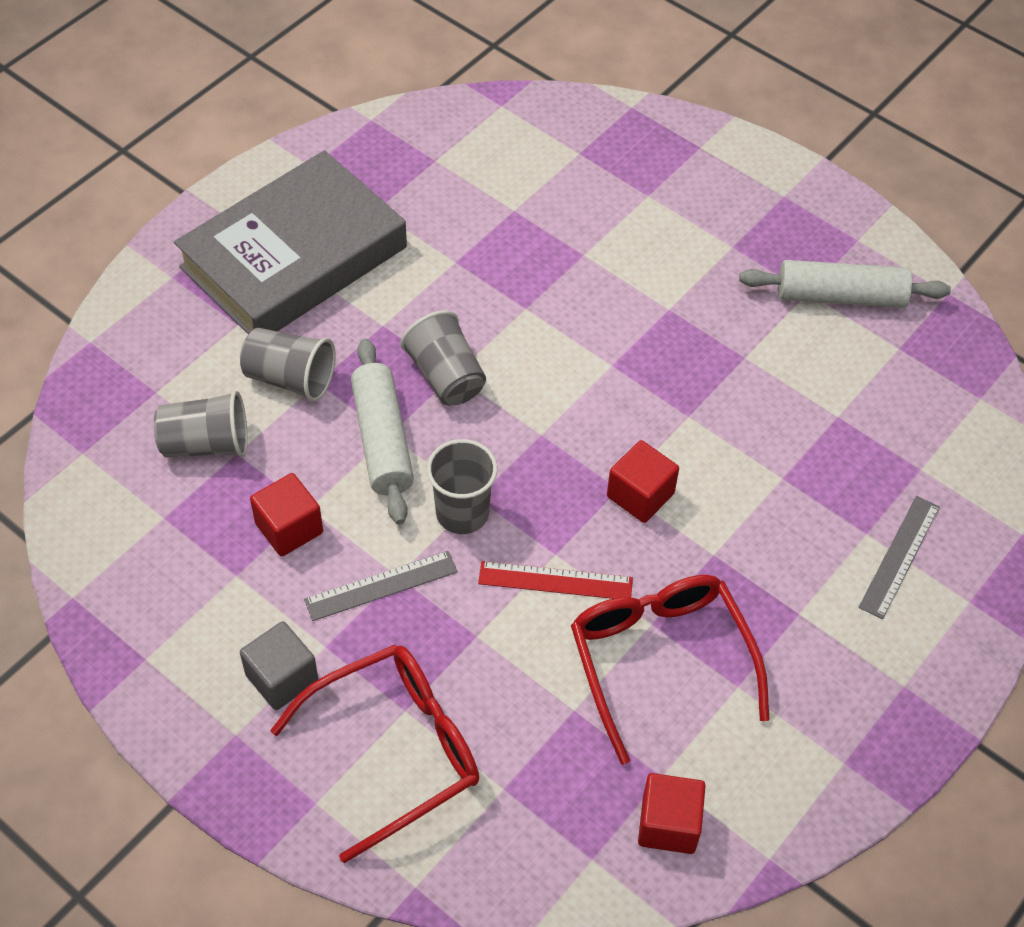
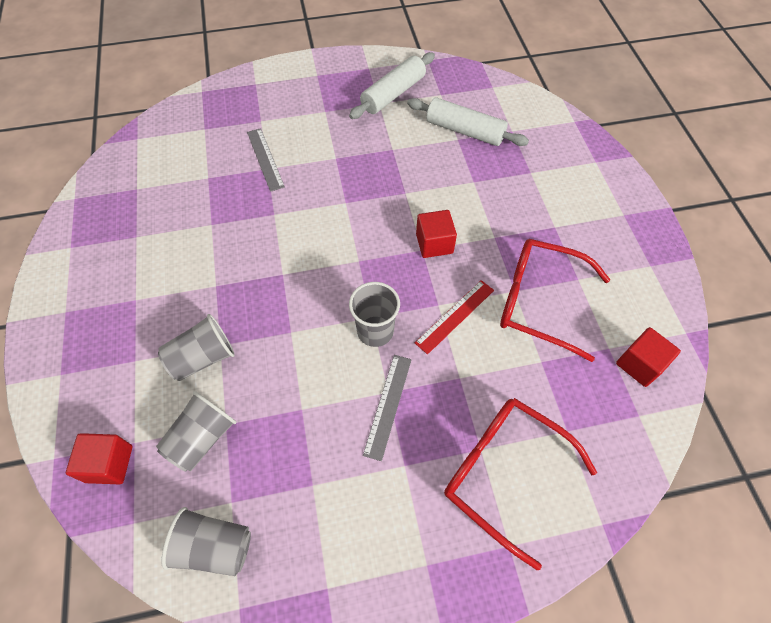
camera: 50 degrees left, 5 degrees up
grey book [174,150,407,334] -> none
grey cube [240,621,318,710] -> none
red cube [250,473,323,557] -> red cube moved to [66,433,132,484]
red glasses [270,644,479,863] -> red glasses turned 60 degrees counterclockwise [444,398,597,570]
white rolling pin [351,338,414,525] -> white rolling pin moved to [407,98,529,146]
grey cup [401,310,486,405] -> grey cup moved to [161,507,251,576]
grey ruler [858,496,940,619] -> grey ruler moved to [247,128,285,192]

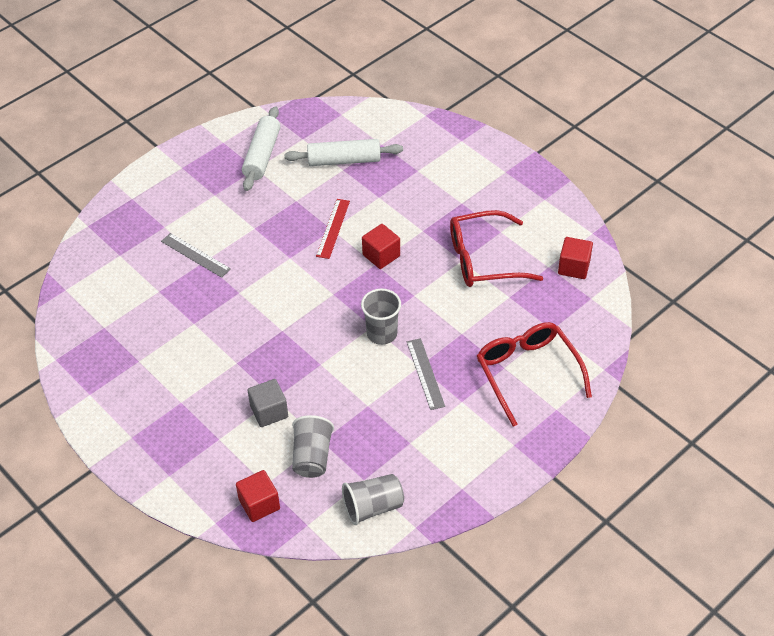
camera: 30 degrees left, 10 degrees down
grey cup [158,314,235,381] -> grey cube [248,379,288,427]
red ruler [415,280,494,355] -> red ruler moved to [316,199,350,259]
red glasses [444,398,597,570] -> red glasses turned 60 degrees clockwise [477,322,592,426]

